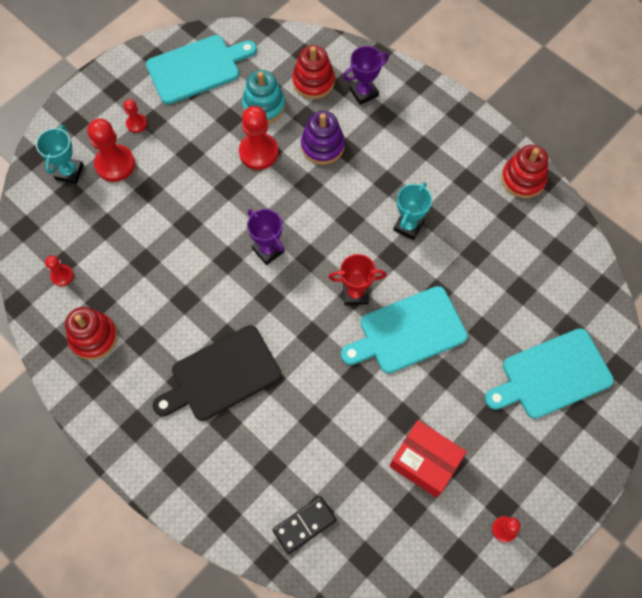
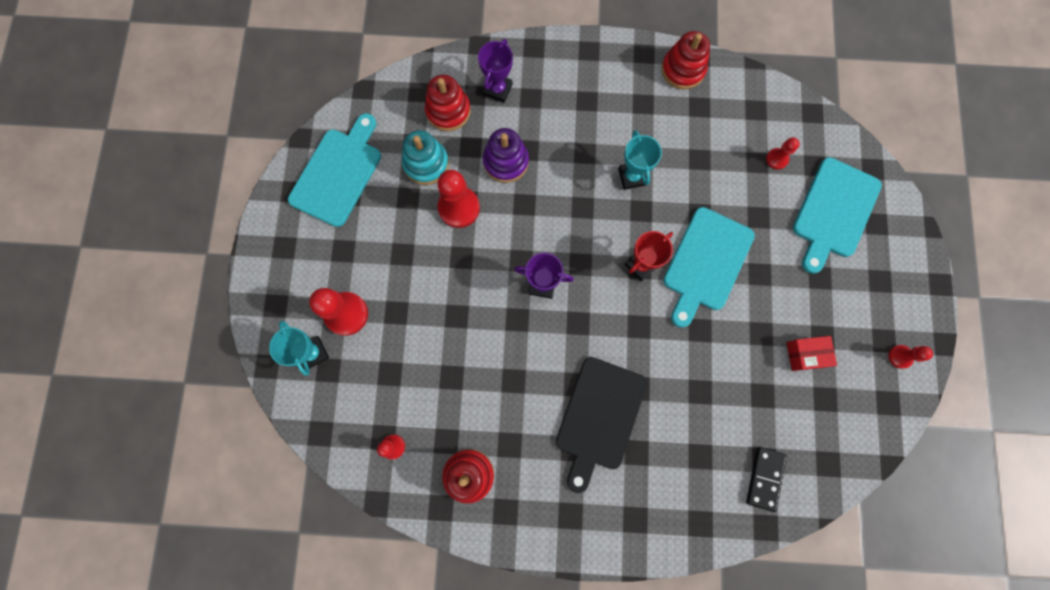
camera: 40 degrees left, 10 degrees up
red pawn [124,99,147,133] -> red pawn moved to [766,137,800,170]
red box [389,420,467,498] -> red box [786,336,837,371], size x0.64

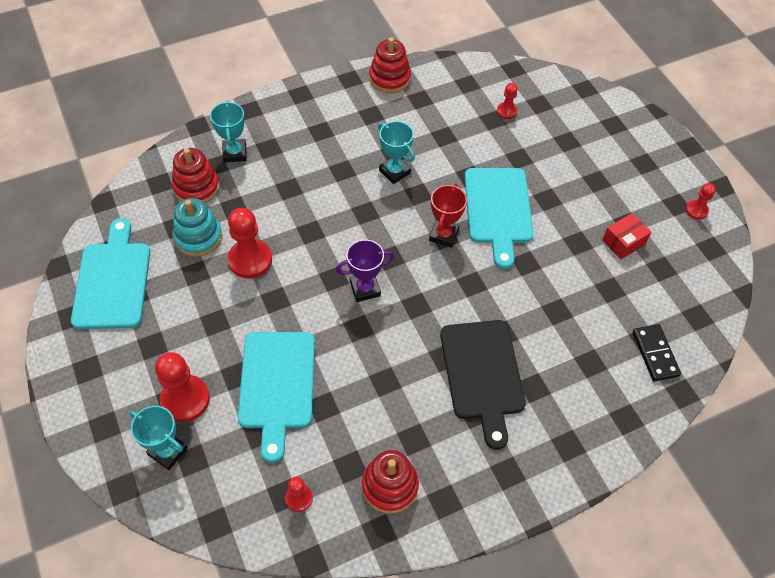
camera: 30 degrees left, 20 degrees down
purple trophy [478,39,513,103] -> turquoise trophy [210,100,247,163]
purple stacking toy [483,128,529,183] -> none
turquoise cutting board [793,157,882,274] -> turquoise cutting board moved to [238,332,315,463]

